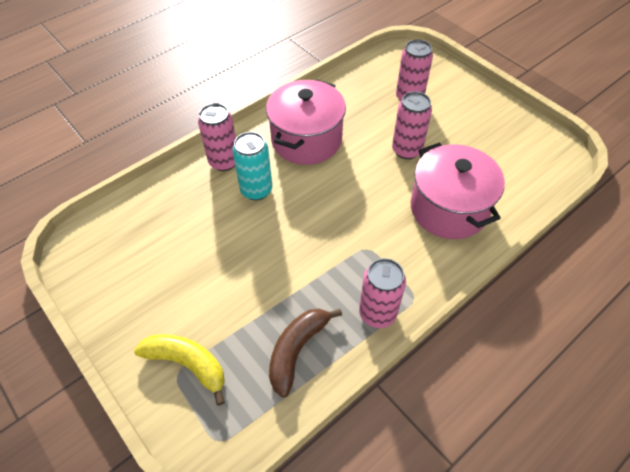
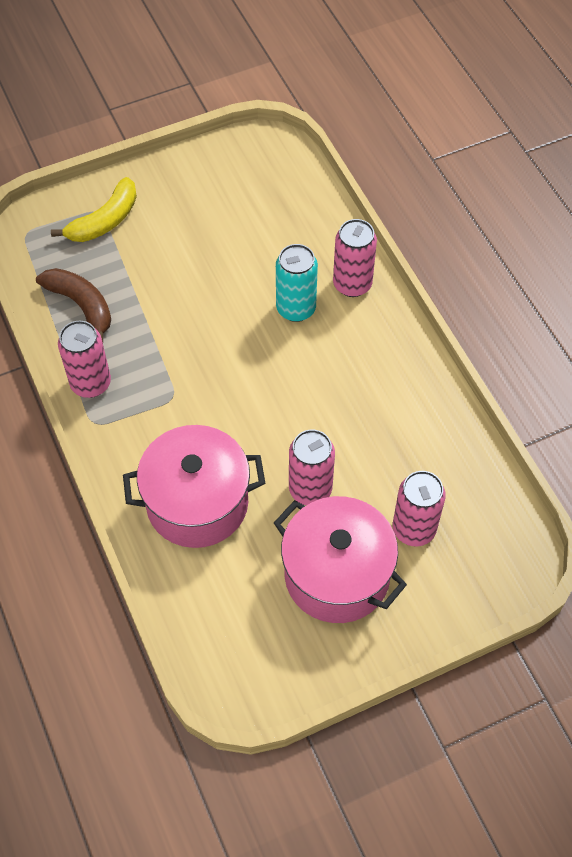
camera: 105 degrees right, 5 degrees up
pink pot [266,79,346,165] -> pink pot moved to [274,496,407,623]

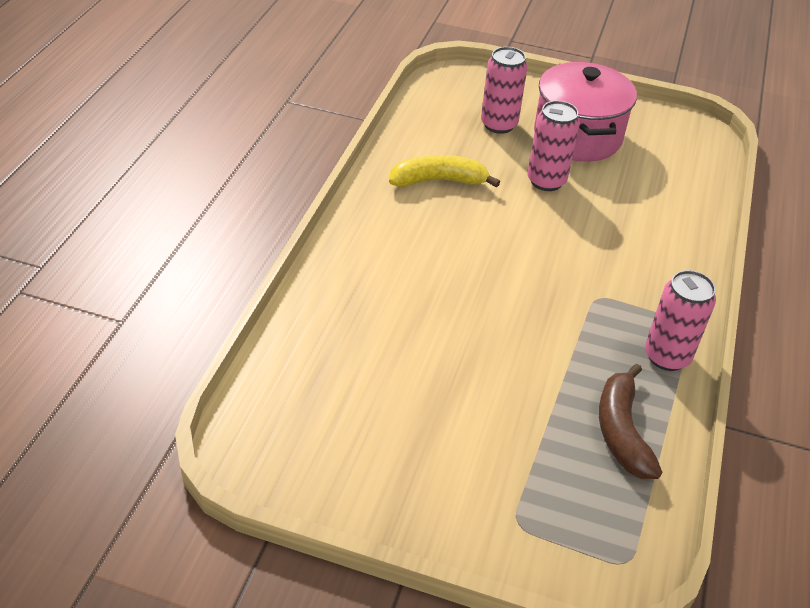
camera: 140 degrees left, 15 degrees down
yellow banana [51,177,137,242] -> yellow banana moved to [389,155,500,188]
pink pot [123,425,265,548] -> none
turquoise can [276,244,318,322] -> none
pink can [333,219,377,297] -> none

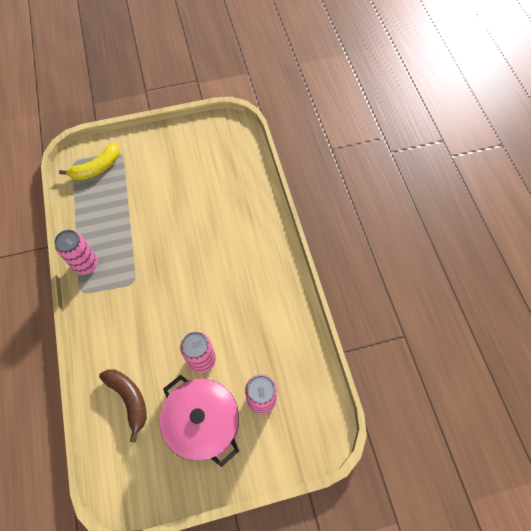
camera: 150 degrees right, 20 degrees up
yellow banana [389,155,500,188] -> yellow banana moved to [59,142,120,180]
brown banana [599,364,662,479] -> brown banana moved to [99,369,147,443]

